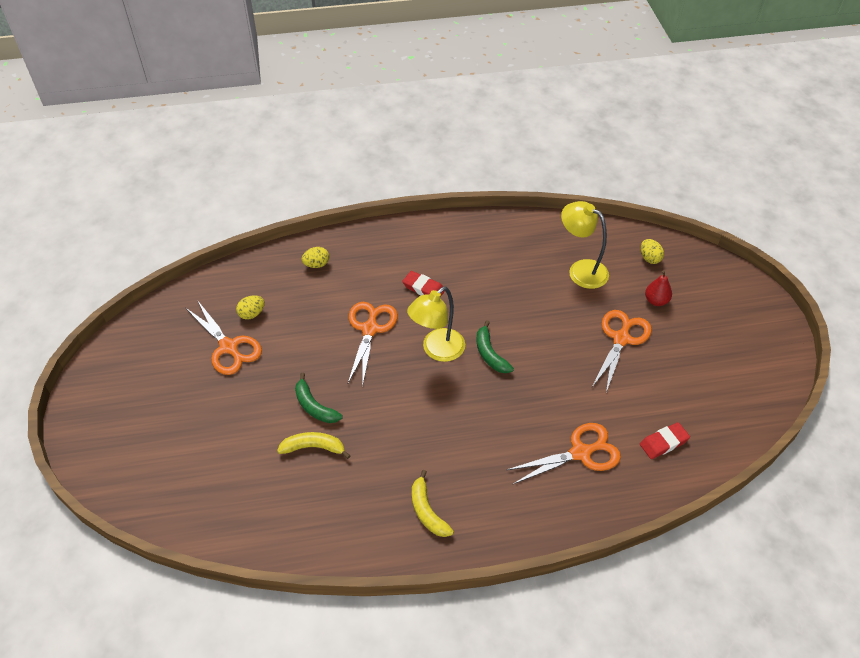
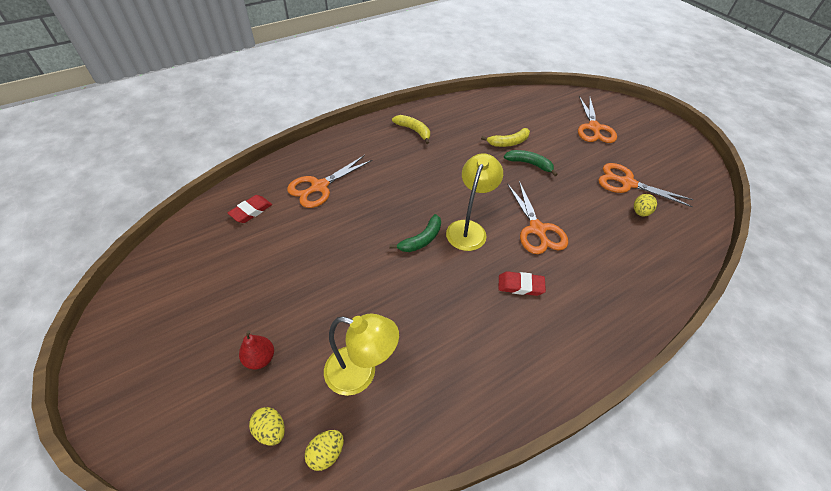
camera: 155 degrees right, 0 degrees up
yellow egg [301,247,329,268] -> yellow egg moved to [305,430,344,471]
green banana [476,320,514,373] -> green banana turned 90 degrees clockwise [389,214,441,252]
orange scissors [592,310,652,392] -> orange scissors moved to [578,96,617,143]

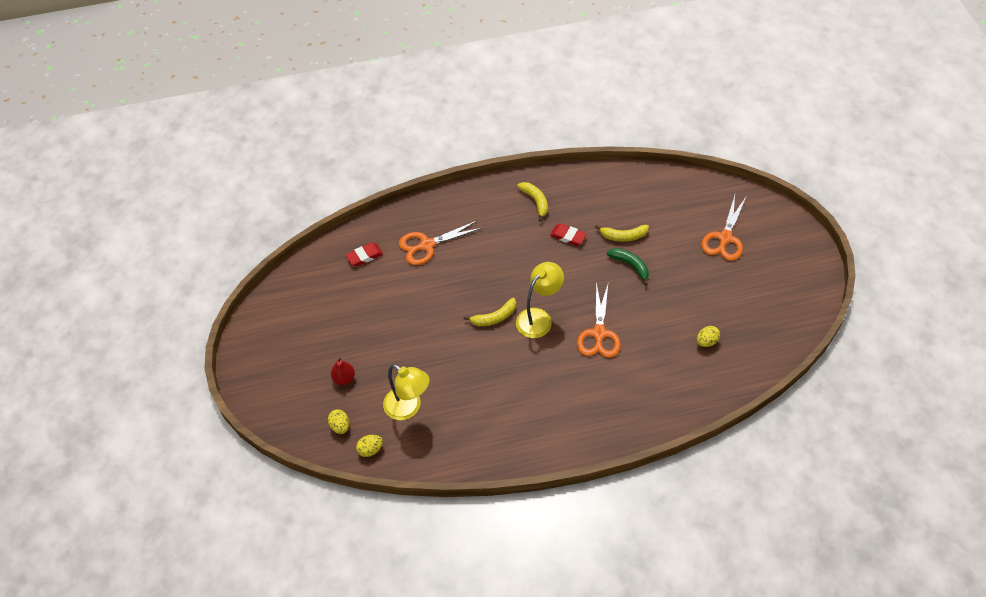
camera: 25 degrees right, 5 degrees up
green banana [389,214,441,252] -> yellow banana [463,298,516,326]
red eraser [499,271,546,296] -> red eraser moved to [550,223,587,246]
orange scissors [598,163,693,207] -> none

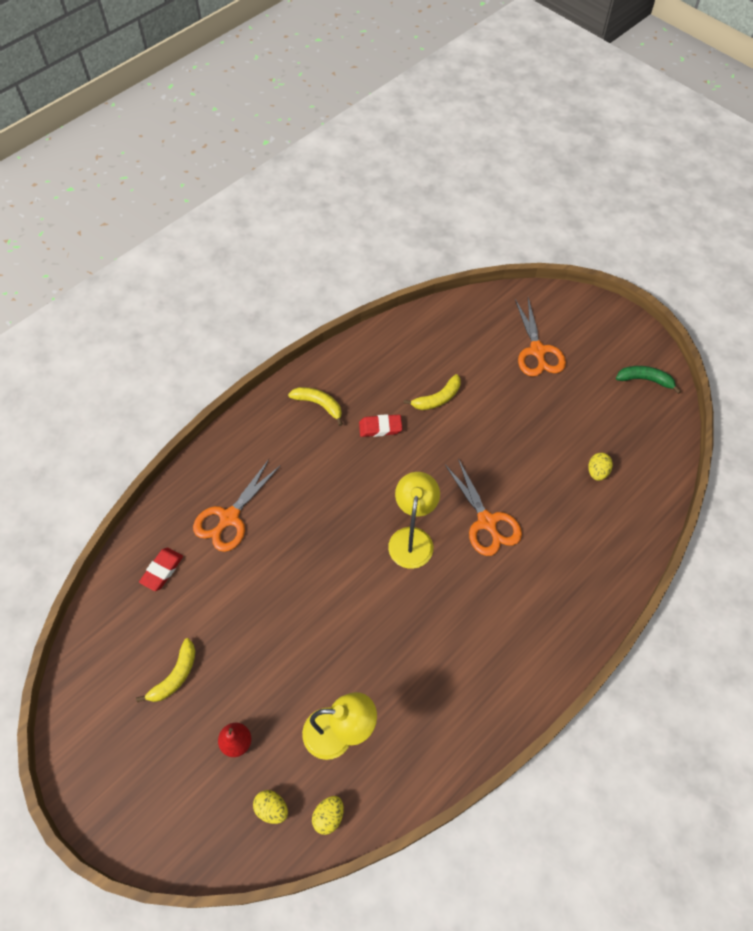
camera: 35 degrees left, 5 degrees up
yellow banana [463,298,516,326] -> yellow banana moved to [136,638,196,702]
green banana [607,248,649,286] -> green banana moved to [616,366,681,394]

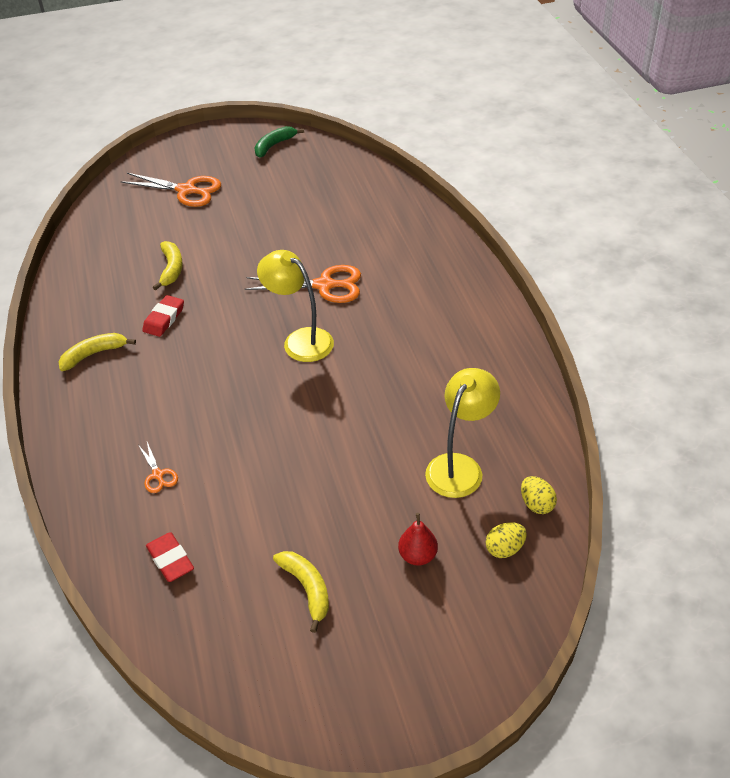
camera: 60 degrees left, 15 degrees down
orange scissors [193,459,281,552] -> orange scissors [139,442,178,493], size x0.50
yellow egg [588,453,613,481] -> none

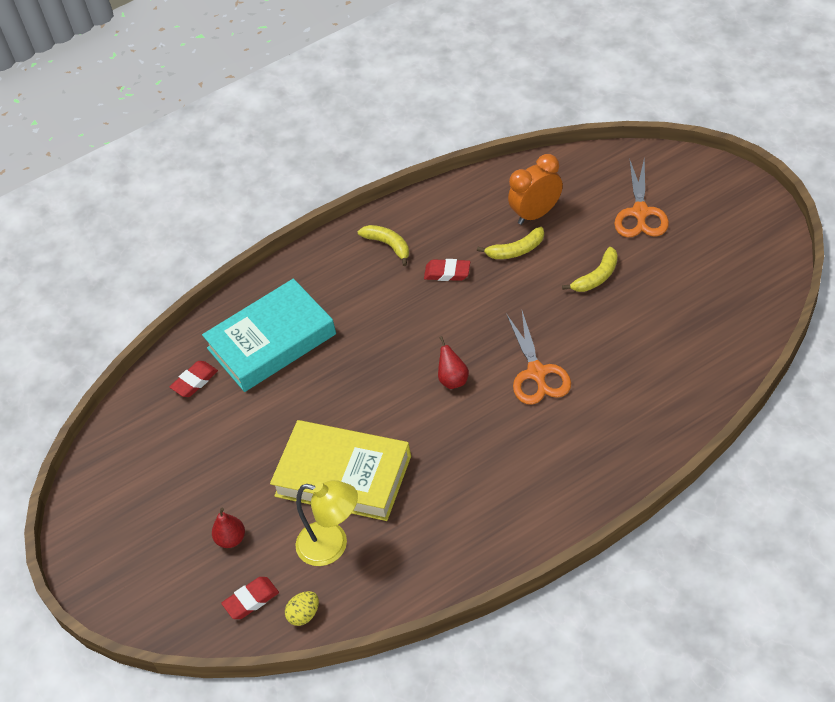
camera: 80 degrees right, 5 degrees up
orange scissors [139,442,178,493] -> turquoise book [202,279,336,392]
green banana [254,126,304,158] -> none
yellow lamp [257,250,334,362] -> red pear [438,336,469,389]
yellow banana [273,551,329,633] -> yellow banana moved to [562,247,618,292]
yellow egg [486,522,527,558] -> red eraser [221,577,279,619]
none -> yellow book [270,420,411,521]
none -> orange clock [508,154,563,225]

